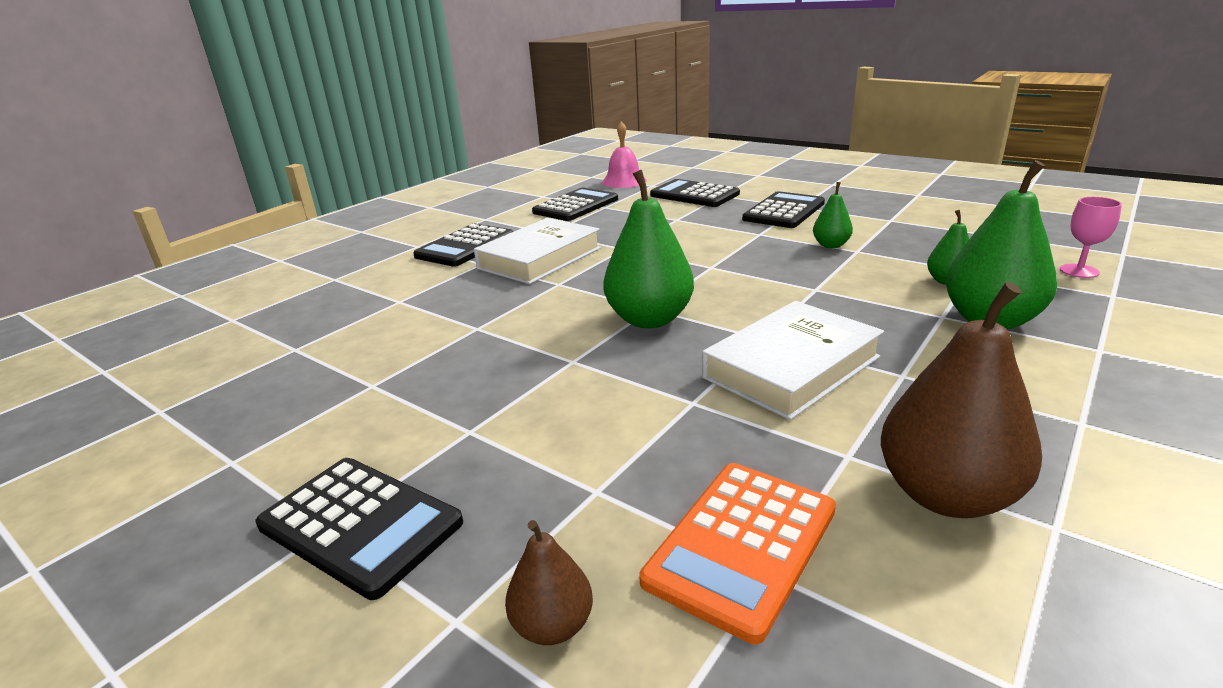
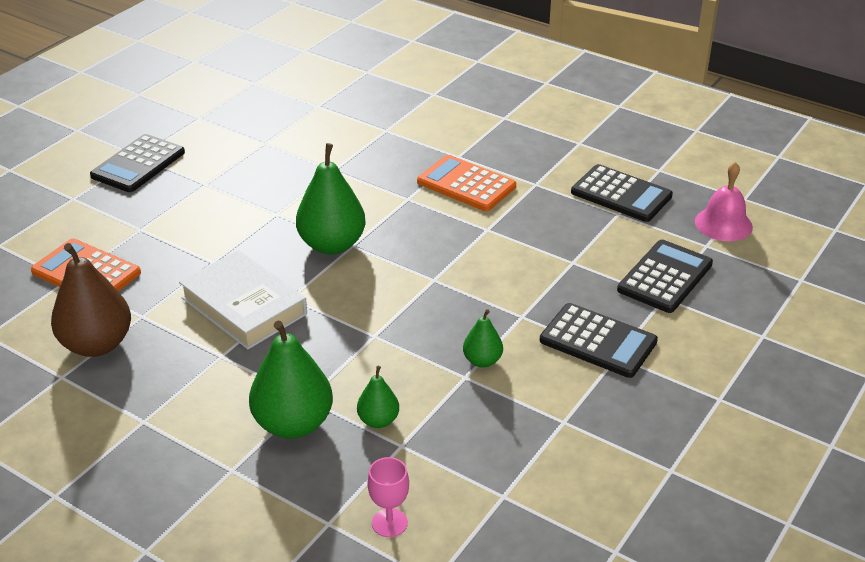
camera: 85 degrees right, 10 degrees up
black calculator [413,224,514,267] -> none
white book [474,218,601,284] -> orange calculator [417,155,516,211]
brown pear [505,520,593,645] -> none

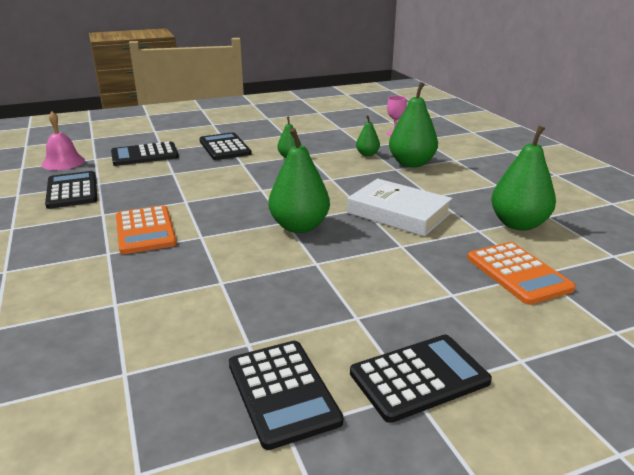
camera: 145 degrees left, 10 degrees down
brown pear [51,243,131,357] -> green pear [491,126,556,231]
white book [179,250,307,349] -> white book turned 45 degrees counterclockwise [347,178,453,236]
none -> black calculator [229,341,343,450]

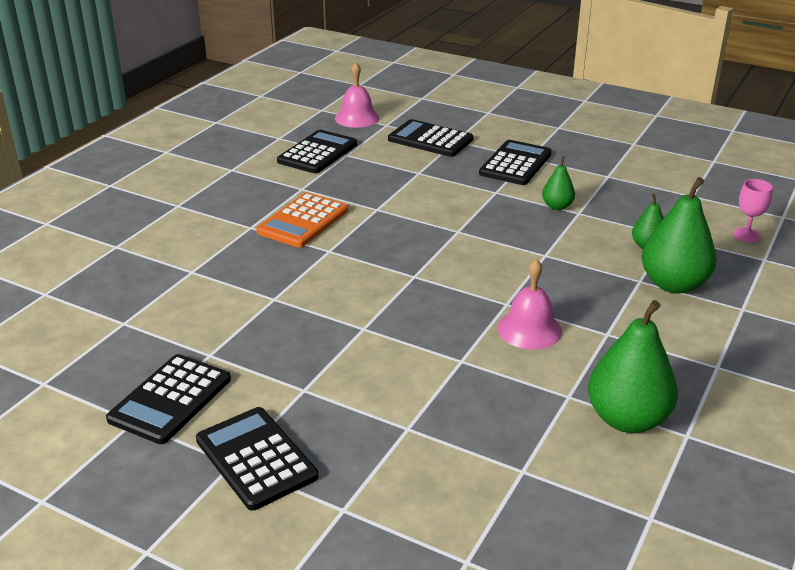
camera: 50 degrees right, 5 degrees up
green pear [269,128,330,233] -> none
white book [347,178,453,236] -> pink bell [497,259,562,350]
black calculator [350,335,492,423] -> black calculator turned 150 degrees counterclockwise [196,407,318,511]
orange calculator [467,242,576,305] -> none

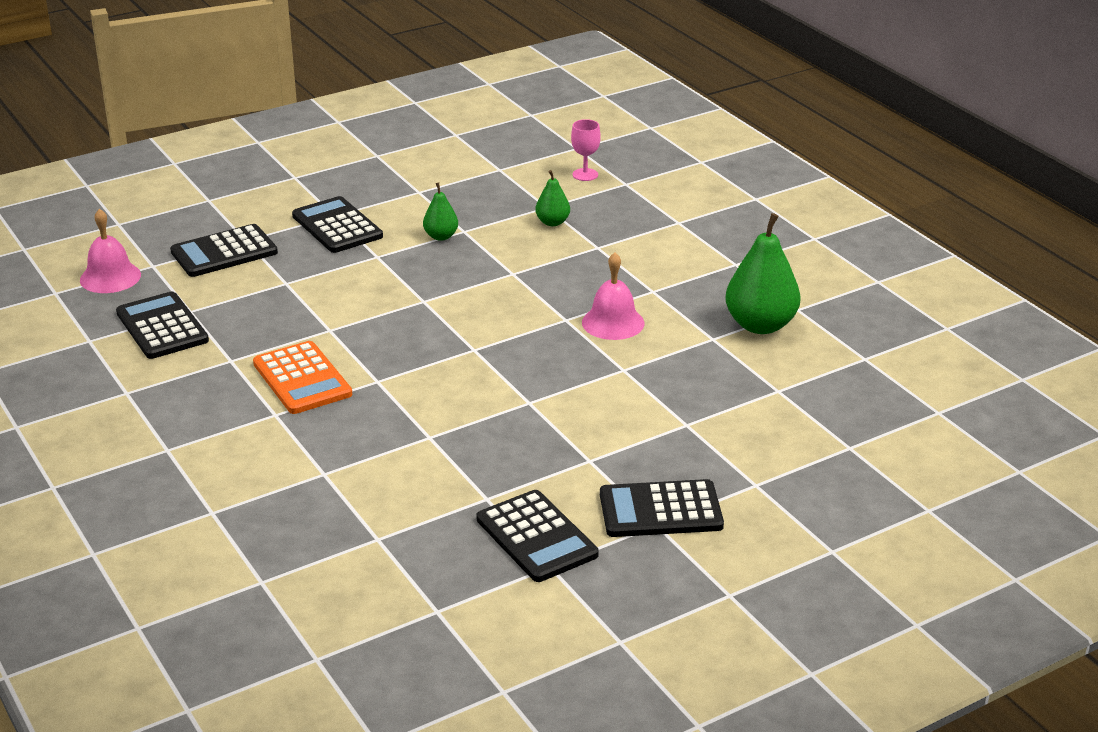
camera: 60 degrees left, 0 degrees up
green pear [642,177,717,293] -> none

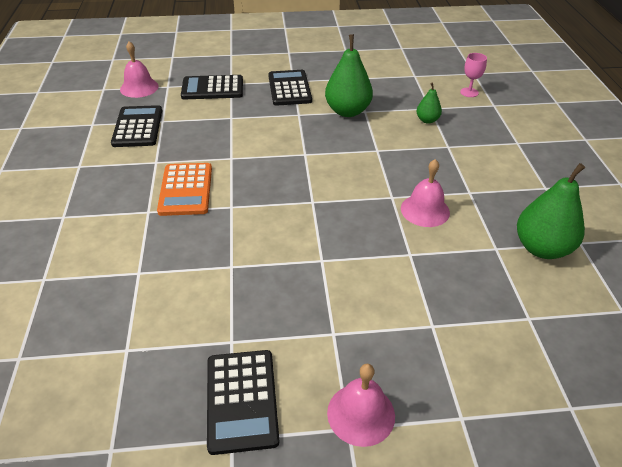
camera: 25 degrees right, 10 degrees up
green pear [423,182,458,241] -> green pear [325,34,373,117], size x1.93
black calculator [600,479,724,537] -> pink bell [327,364,395,447]

